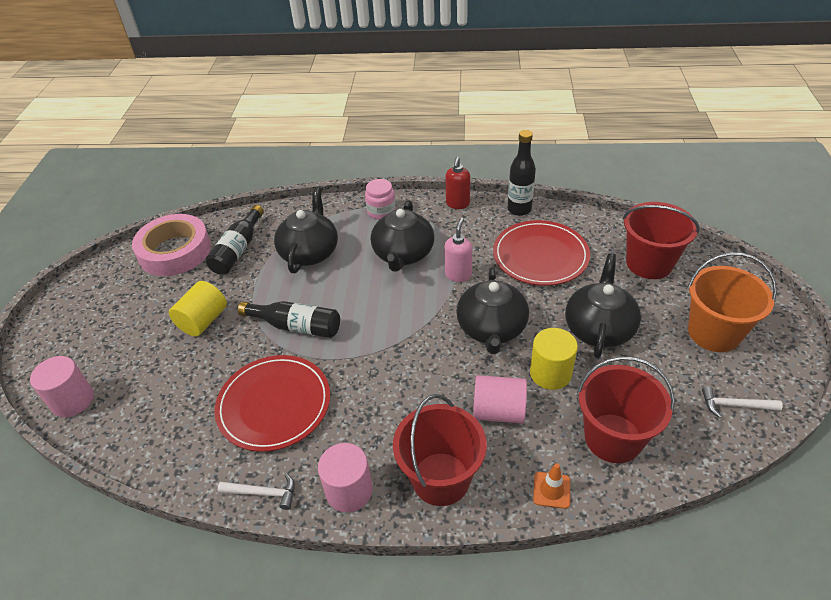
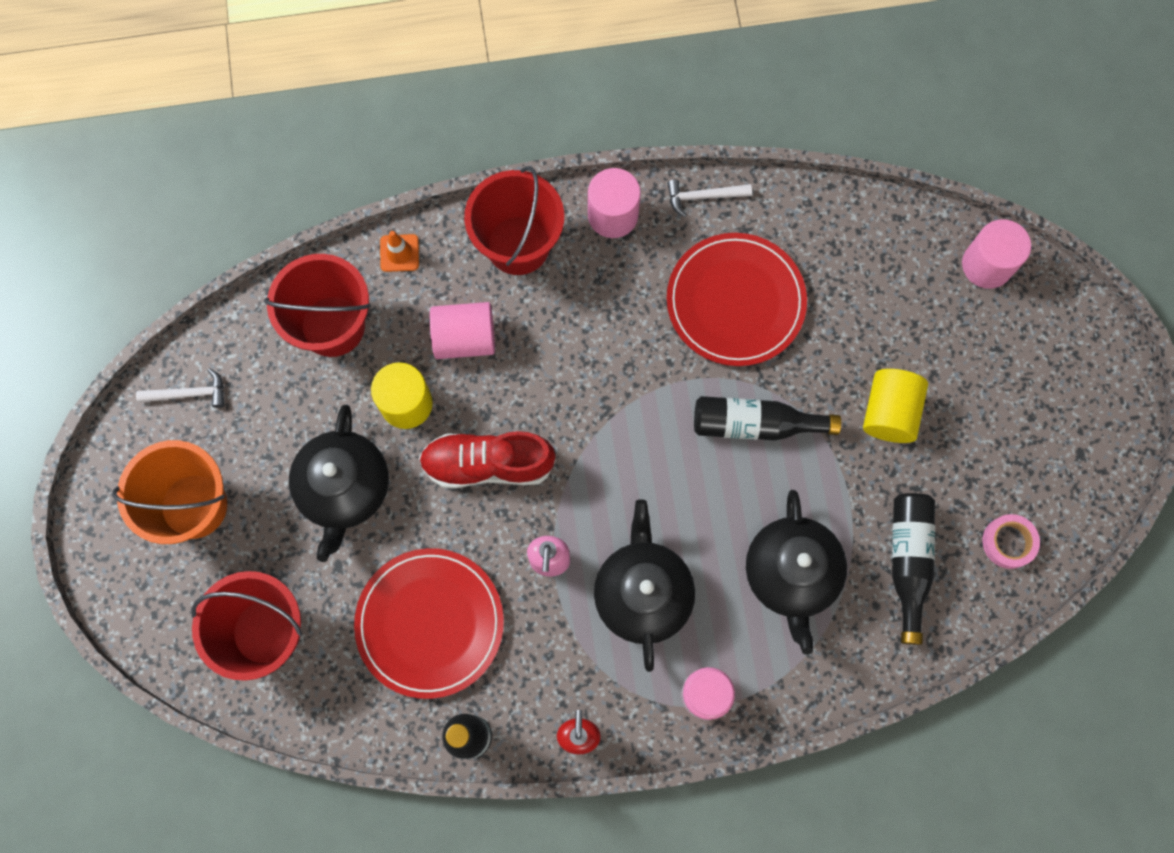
camera: 165 degrees right, 30 degrees up
pink tape [132,214,211,276] -> pink tape [982,514,1040,569], size x0.46
black teapot [456,267,529,354] -> red shoe [419,431,556,489]

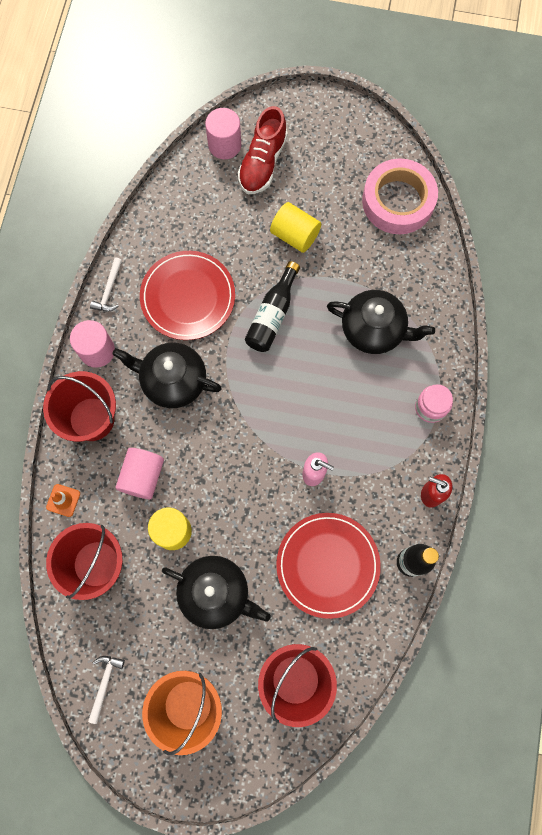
camera: 70 degrees left, 0 degrees up
red shoe [419,431,556,489] -> red shoe moved to [238,106,288,194]
black teapot [594,499,695,672] -> black teapot moved to [112,343,222,408]
black bottle [892,493,935,645] -> none
pink tape [982,514,1040,569] -> pink tape [362,158,438,234], size x2.17

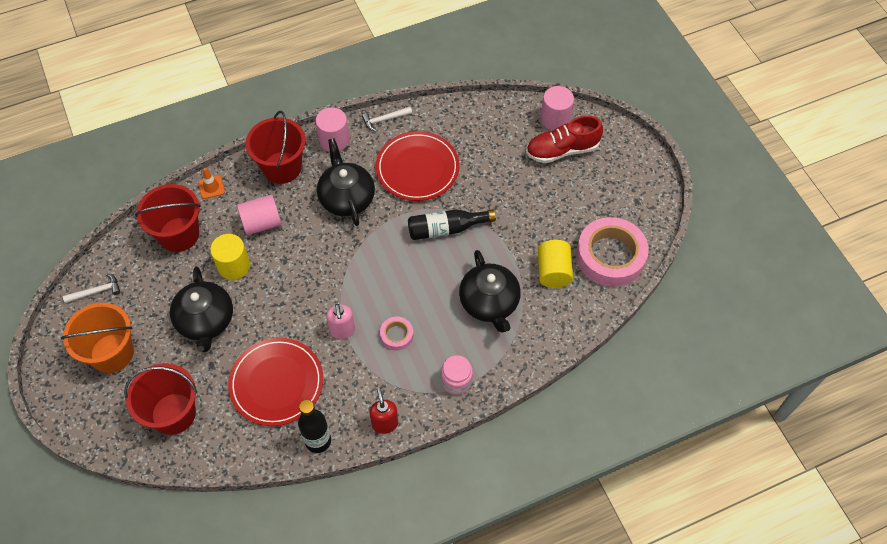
camera: 55 degrees right, 15 degrees down
yellow cylinder [270,202,321,253] -> yellow cylinder moved to [538,240,573,288]
none -> pink tape [380,317,413,351]

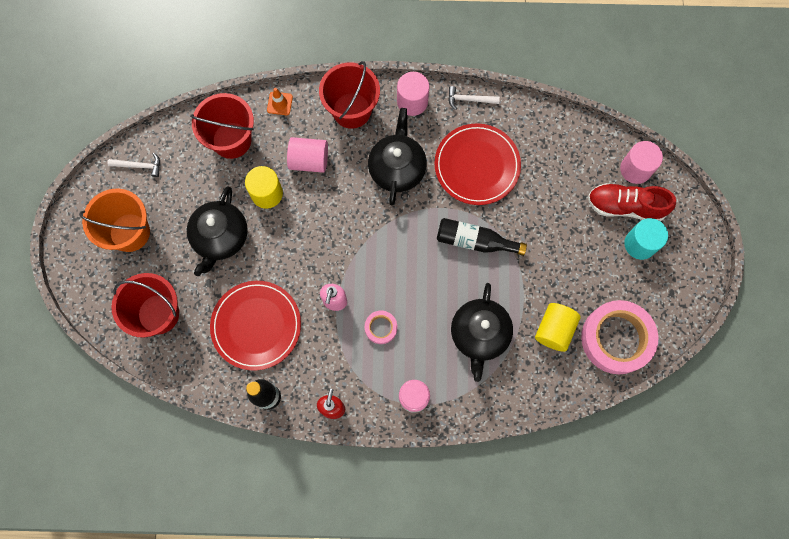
camera: 25 degrees right, 15 degrees up
none -> turquoise cylinder [624,218,668,260]

